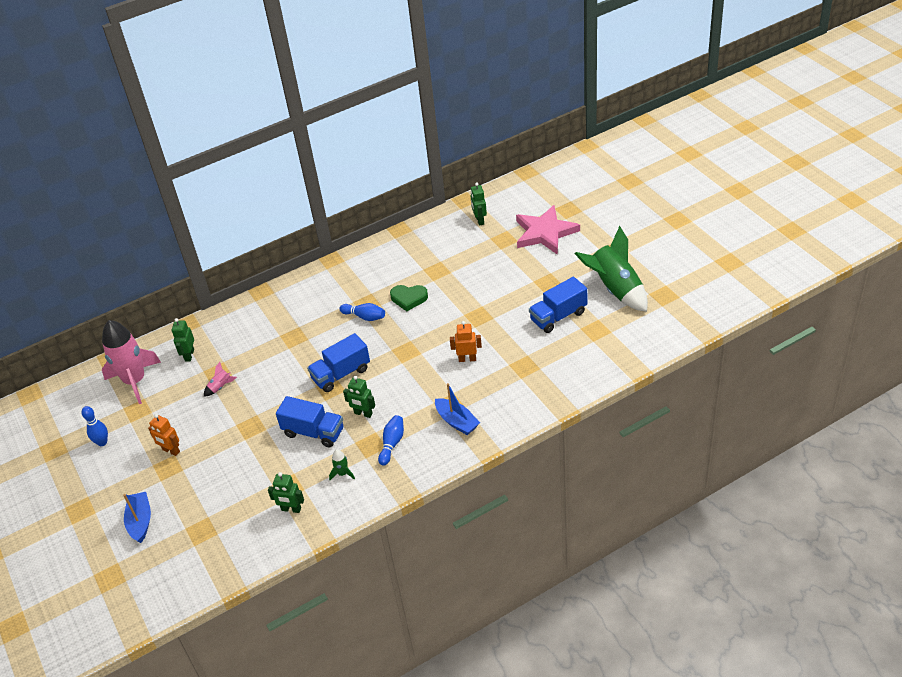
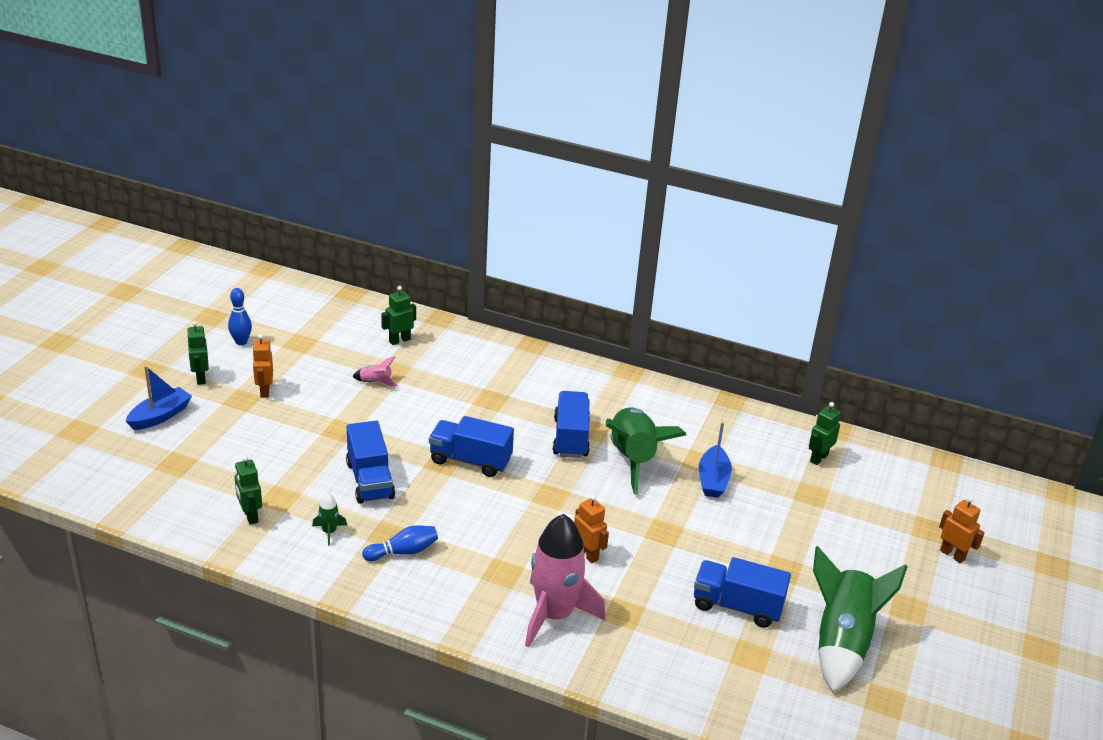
camera: 45 degrees right, 10 degrees down
pink rocket [102,320,161,404] -> pink rocket moved to [525,514,605,648]
blue bowling pin [339,303,385,321] -> blue truck [553,391,590,458]
green robot [343,376,375,418] -> green robot moved to [187,321,209,385]
green heart [390,285,428,312] -> green rocket [606,407,686,495]
blue boat [435,383,480,435] -> blue boat moved to [699,422,732,498]
pink star [516,205,580,255] -> none
none -> orange robot [939,497,984,563]

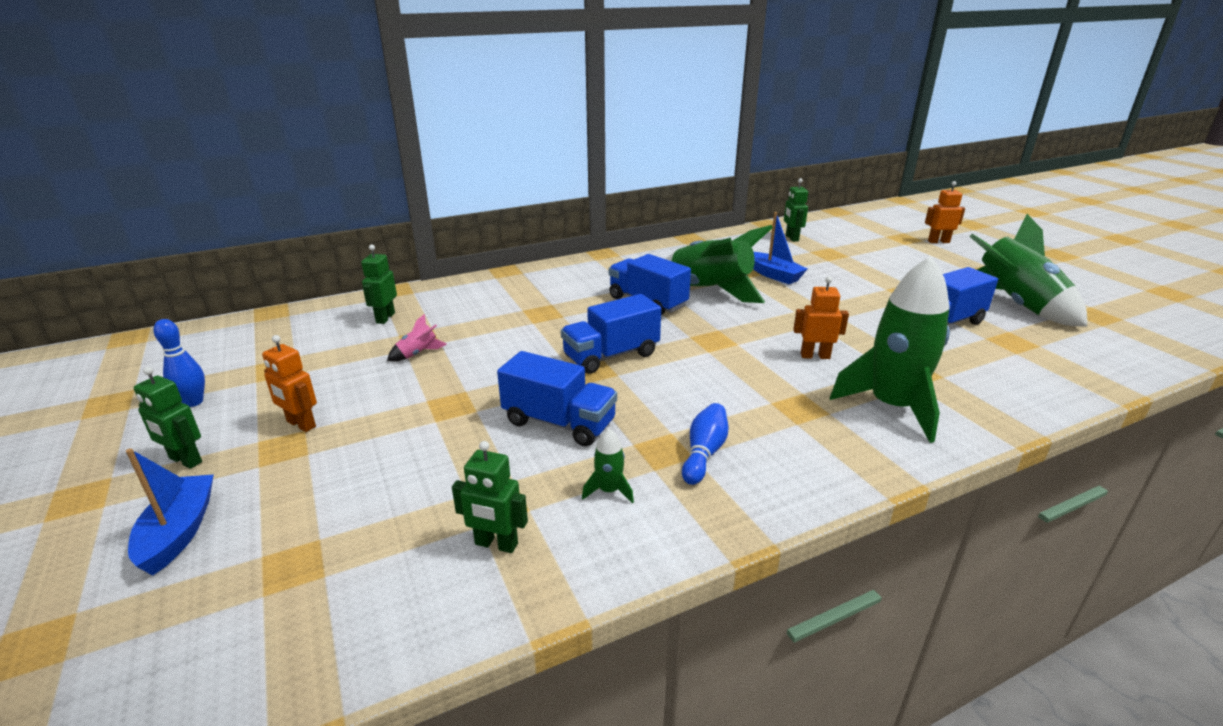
camera: 45 degrees left, 5 degrees down
pink rocket [525,514,605,648] -> green rocket [830,256,950,443]

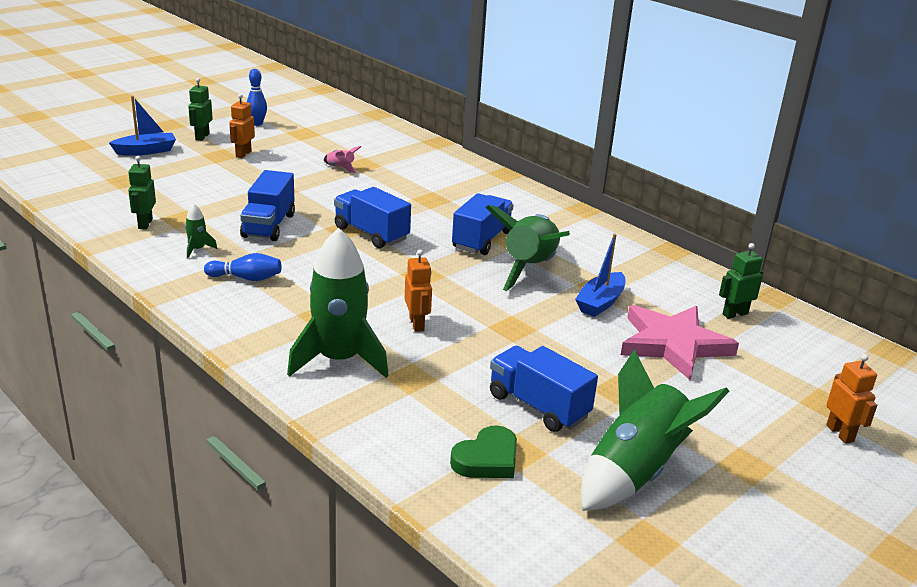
camera: 70 degrees right, 0 degrees up
green robot [361,245,397,324] -> none
none -> green heart [450,425,517,478]
none -> pink star [621,305,739,381]

